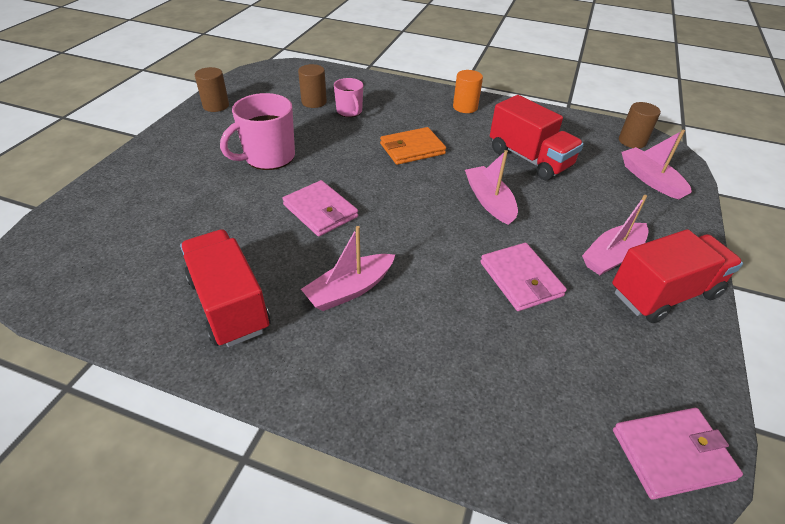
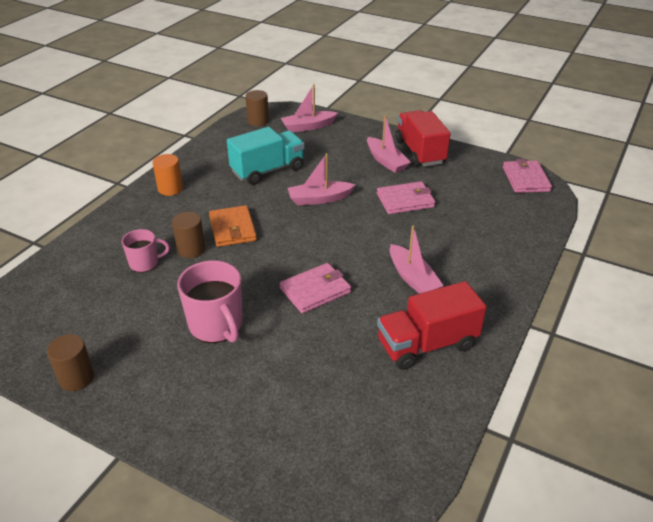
camera: 80 degrees left, 5 degrees down
brown cylinder [298,64,327,108] -> brown cylinder moved to [172,212,205,258]
red truck [490,95,584,180] -> turquoise truck [227,127,305,185]

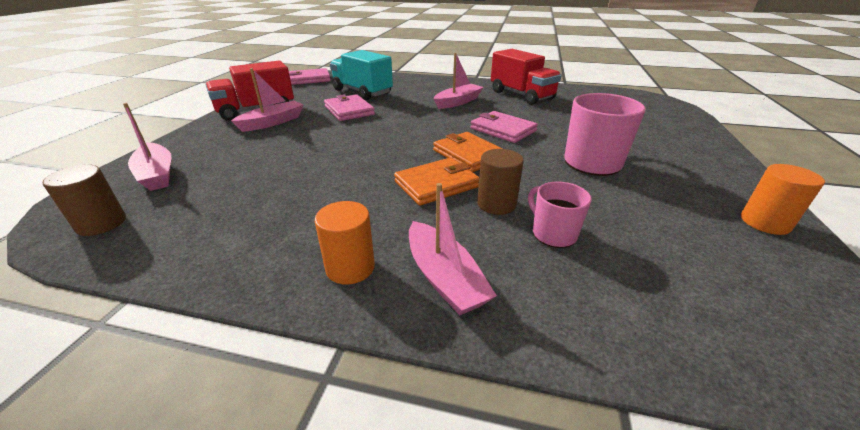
camera: 105 degrees left, 5 degrees down
brown cylinder [47,334,94,391] -> orange cylinder [741,164,825,235]
turquoise truck [227,127,305,185] -> turquoise truck moved to [330,50,393,100]
pink boat [288,153,355,205] -> pink boat moved to [409,183,497,315]
none -> orange wallet [433,132,503,172]

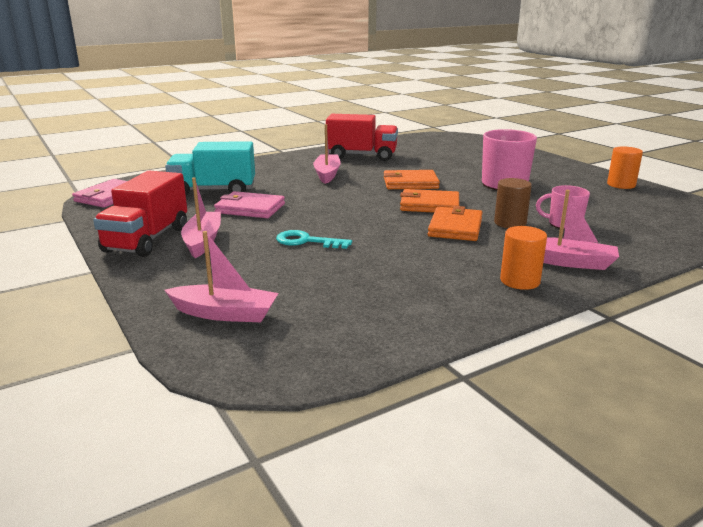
camera: 45 degrees left, 10 degrees down
brown cylinder [43,165,126,236] -> none
pink wallet [471,111,538,143] -> orange wallet [384,170,440,189]
none -> turquoise key [276,230,352,249]

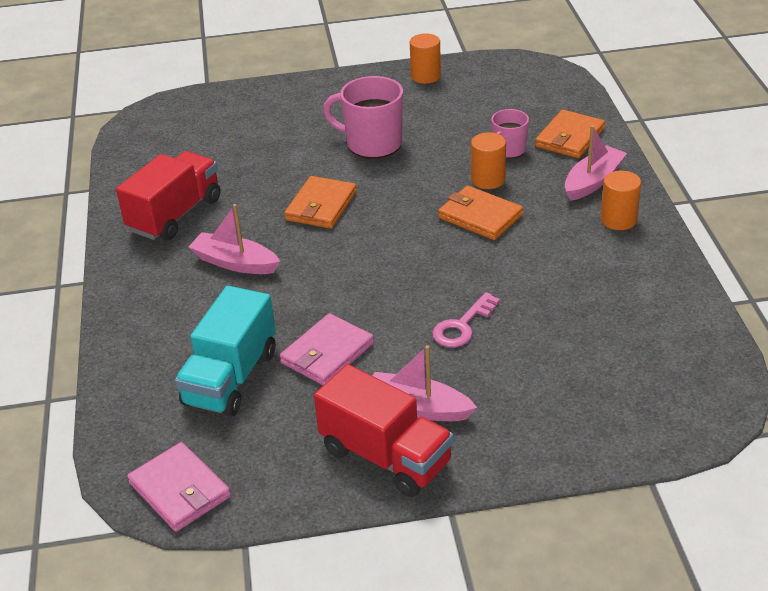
camera: 65 degrees left, 15 degrees up
pink boat [165,231,279,322] -> none
turquoise key [276,230,352,249] -> pink key [432,292,500,347]
orange wallet [400,189,459,213] -> orange wallet moved to [535,110,605,158]
brown cylinder [494,178,532,228] -> orange cylinder [471,132,506,189]

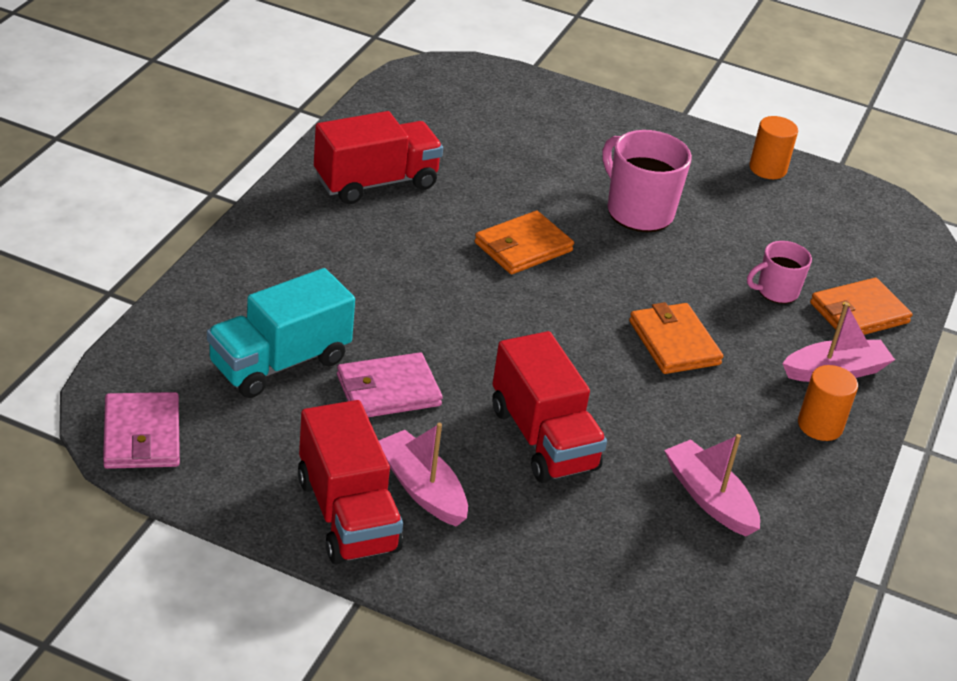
camera: 25 degrees right, 0 degrees up
pink boat [189,204,280,274] -> pink boat moved to [664,434,760,536]
pink key [432,292,500,347] -> red truck [492,331,607,483]
orange cylinder [471,132,506,189] -> none

